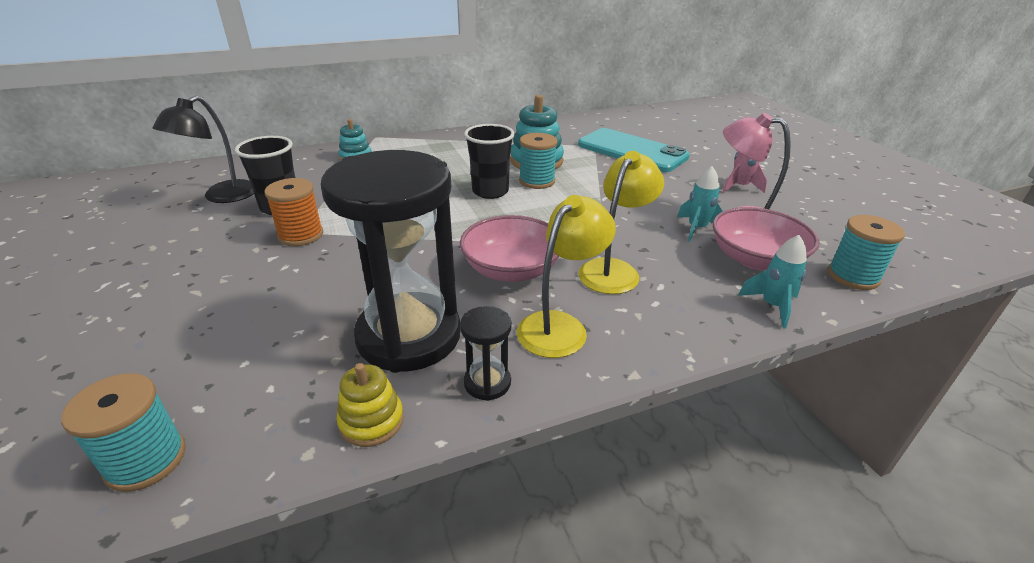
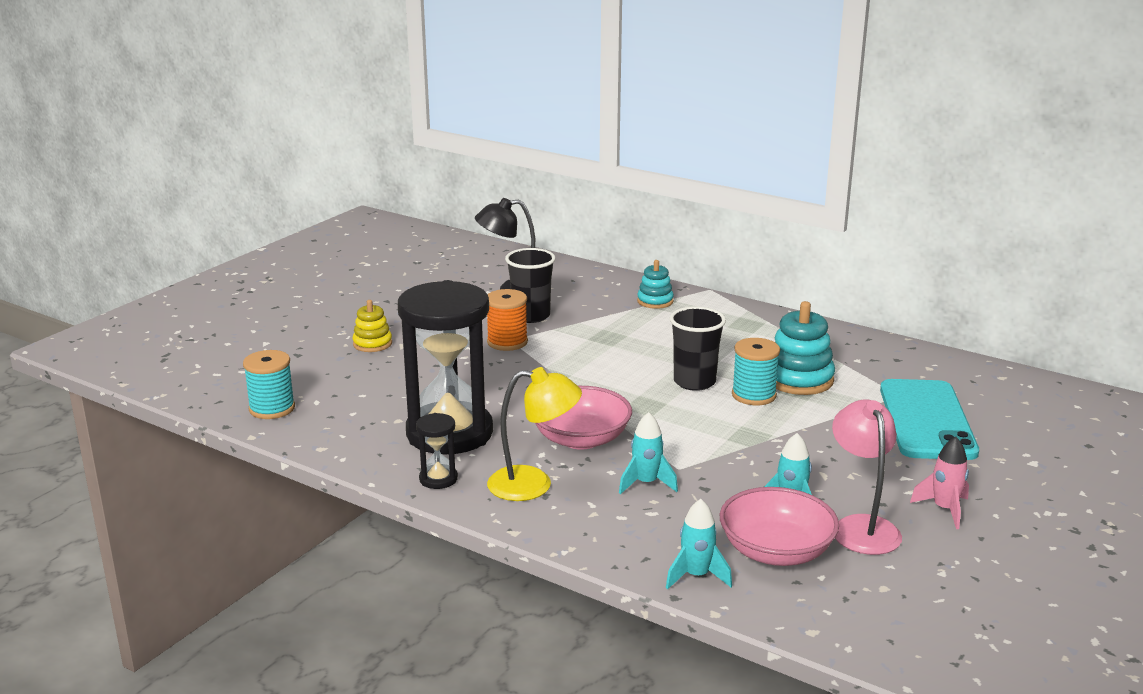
camera: 55 degrees right, 10 degrees down
yellow stacking toy [337,363,404,447] -> yellow stacking toy moved to [352,300,392,352]
yellow lamp [578,151,664,294] -> turquoise rocket [619,412,678,494]
turquoise spool [828,215,905,290] -> none

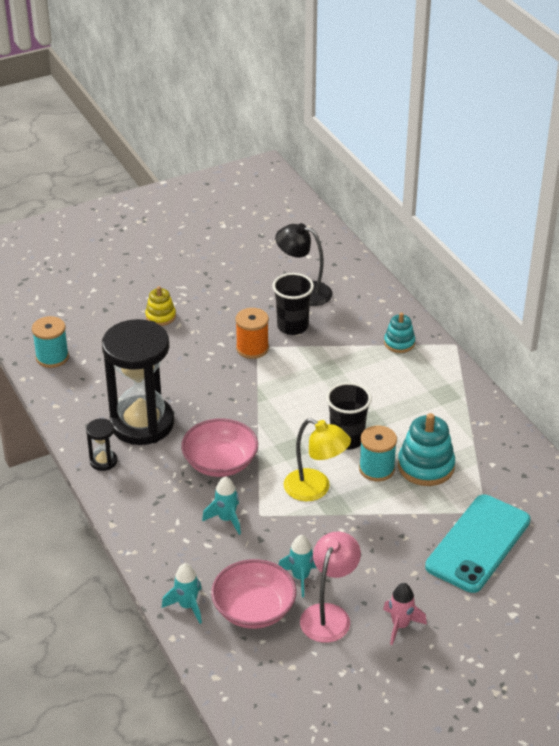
camera: 30 degrees right, 15 degrees up
yellow lamp [487,367,582,501] -> yellow lamp moved to [284,418,351,501]

